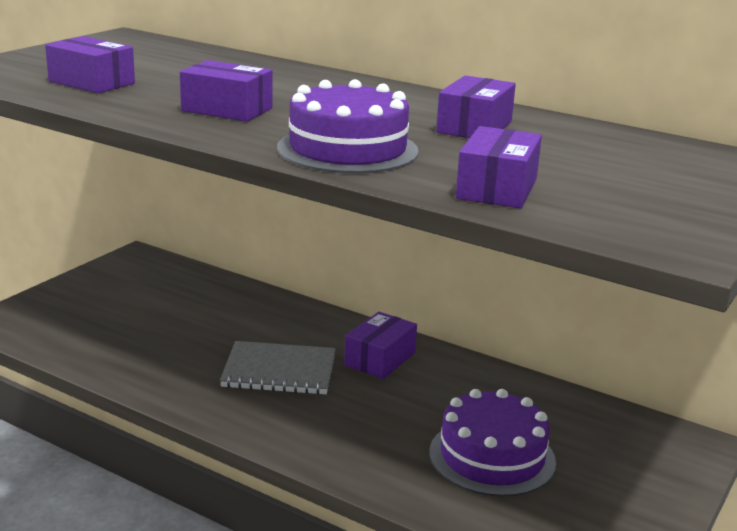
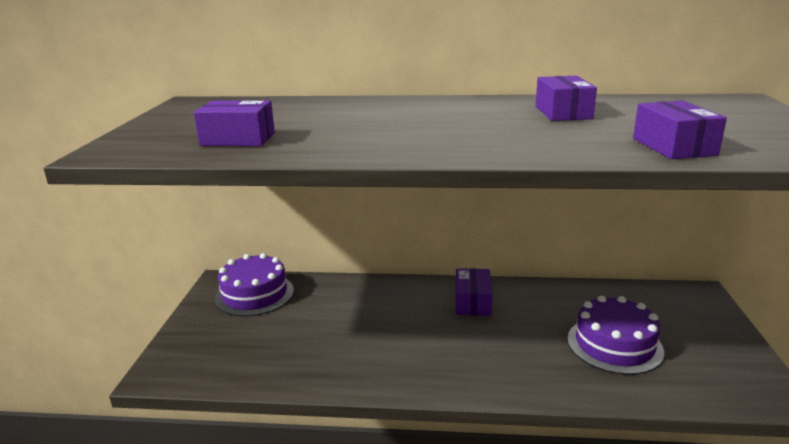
camera: 25 degrees left, 0 degrees up
purple box [180,60,273,122] -> none
grey notebook [220,341,336,395] -> none
purple cake [277,79,419,174] -> purple cake moved to [215,253,294,316]

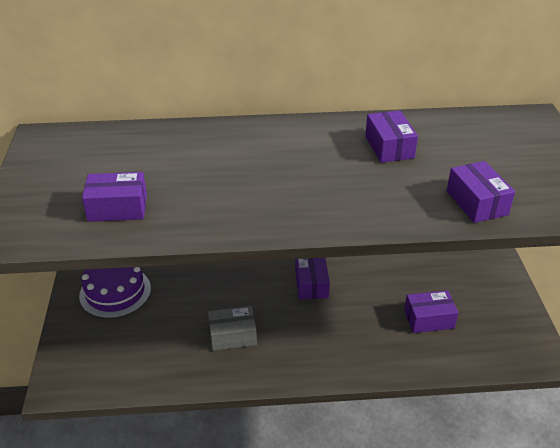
camera: 10 degrees left, 15 degrees up
purple cake [568,295,664,375] -> purple box [404,290,458,333]
none -> grey box [208,306,257,351]

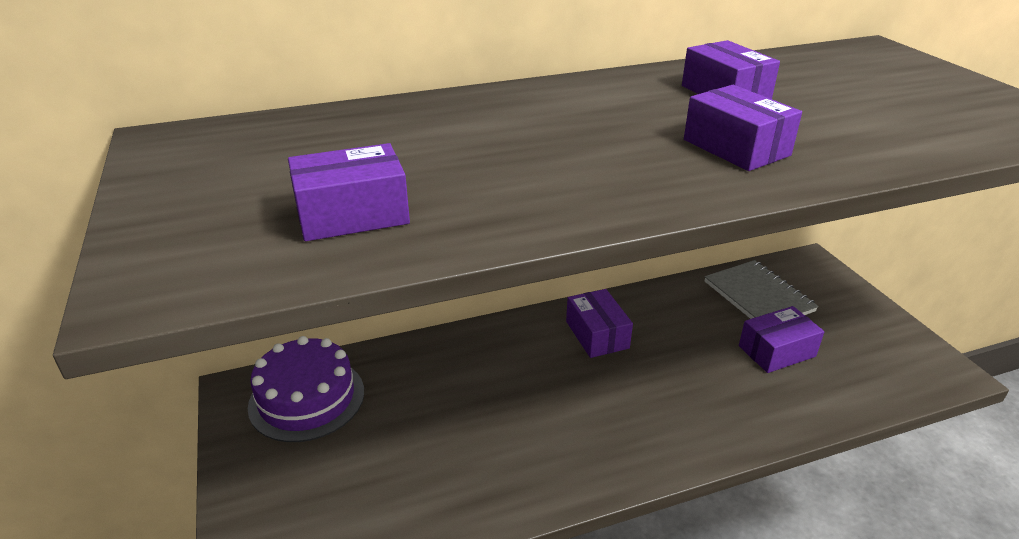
camera: 15 degrees left, 5 degrees down
grey box [208,306,257,351] -> none
purple box [447,161,515,223] -> purple box moved to [684,85,802,171]
none -> grey notebook [705,260,818,319]

